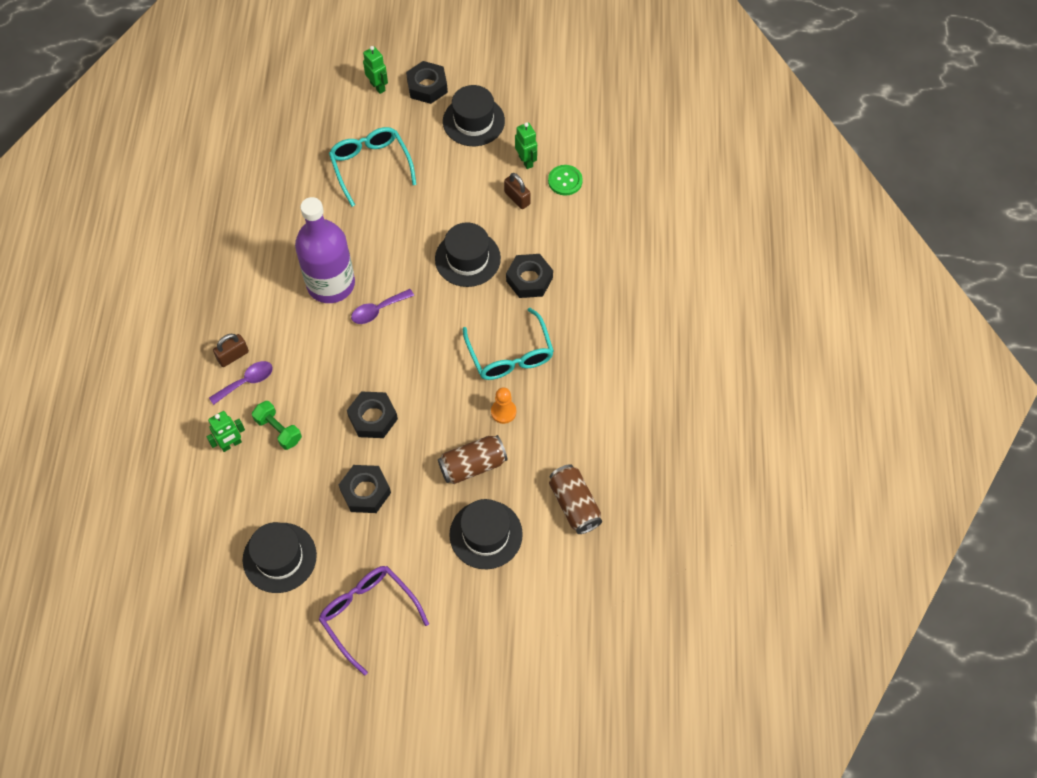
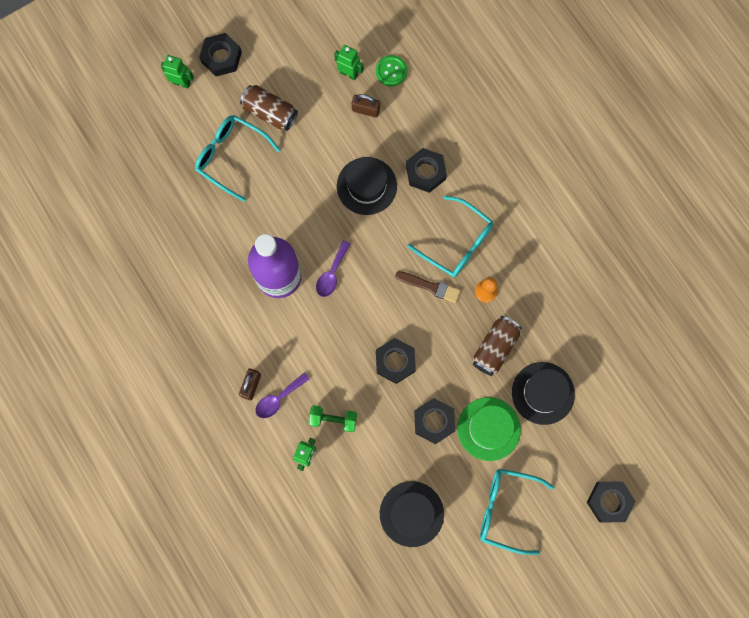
camera: 35 degrees left, 15 degrees up
purple spoon [209,361,273,405] -> purple spoon turned 150 degrees counterclockwise [255,372,310,418]
purple glasses [319,566,429,676] -> turquoise glasses [480,469,555,555]
black hat [443,85,505,146] -> none
brown can [549,464,602,534] -> brown can moved to [240,85,298,131]
none -> brown brush [395,271,461,303]
none -> green hat [457,397,521,461]
none -> black nut [587,481,636,523]

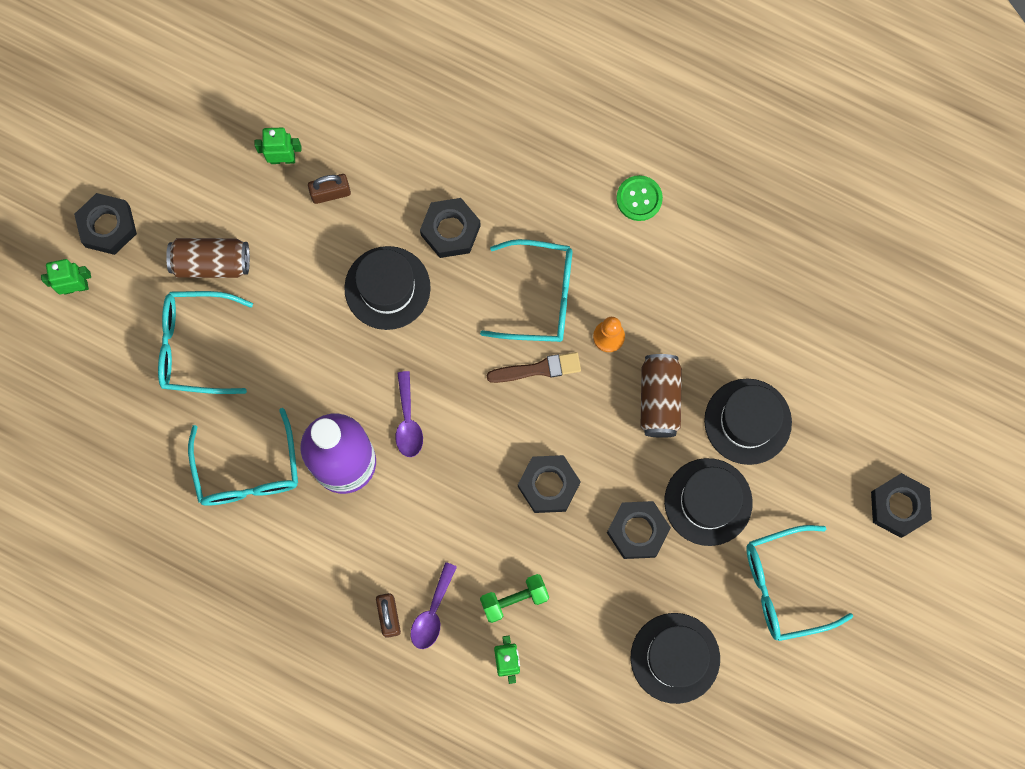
camera: 30 degrees left, 0 degrees up
green button [376,55,407,86] -> green button moved to [616,175,663,221]
green hat [457,397,521,461] -> black hat [664,458,753,546]
none -> turquoise glasses [188,408,298,506]

